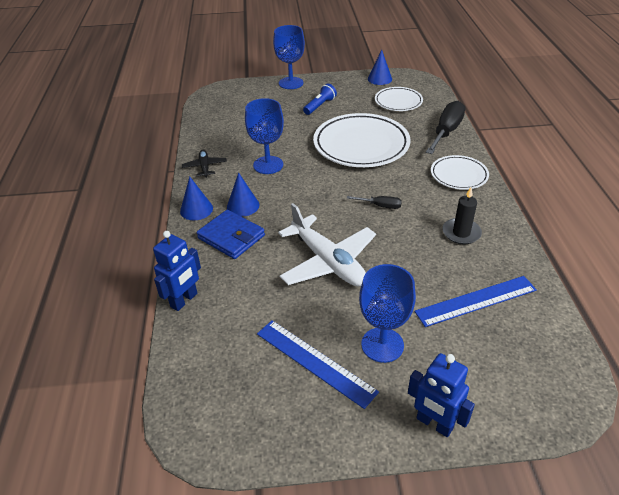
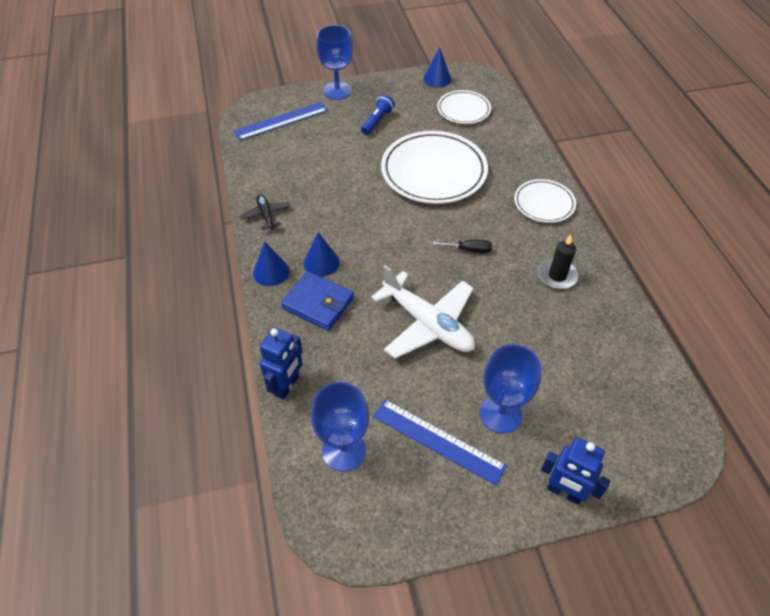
camera: 10 degrees left, 10 degrees up
blue goblet [245,98,284,174] -> blue goblet moved to [311,382,369,472]
blue ruler [415,276,537,327] -> blue ruler moved to [234,102,328,141]
black screwdriver [426,101,465,154] -> none

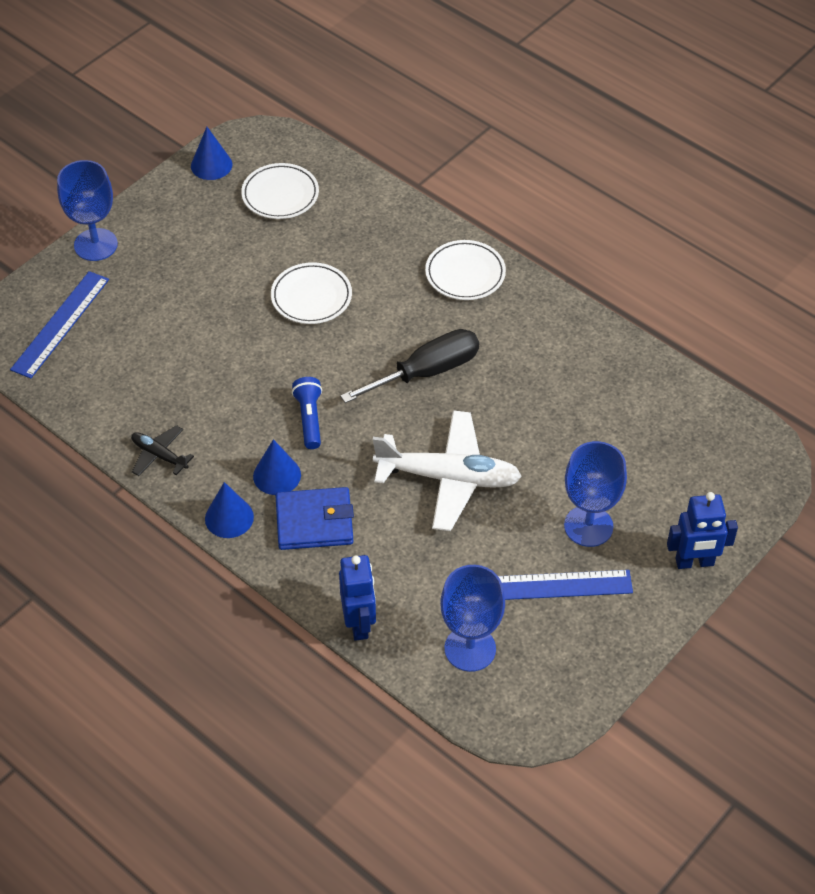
camera: 35 degrees left, 0 degrees up
blue flashlight [361,95,395,135] -> blue flashlight moved to [292,377,322,449]
white plate [381,131,488,204] -> white plate [271,262,352,324], size x0.55
black screwdriver [433,239,492,253] -> black screwdriver [340,329,479,403], size x2.00
black candle [538,235,579,289] -> none

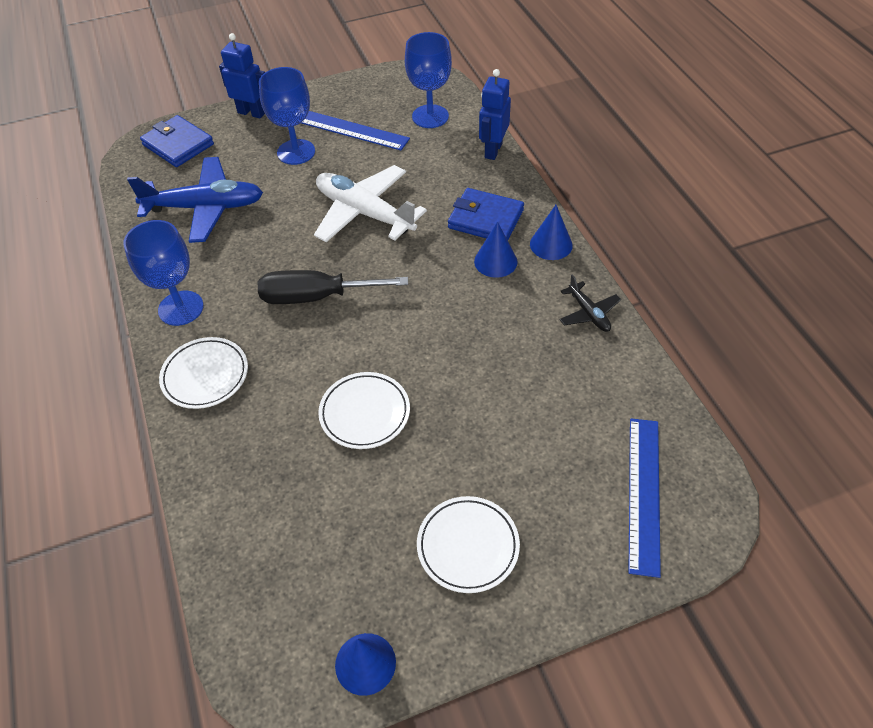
camera: 150 degrees left, 0 degrees up
blue ruler [10,271,109,379] -> blue ruler turned 45 degrees counterclockwise [628,418,661,578]
blue goblet [57,160,118,261] -> blue goblet moved to [123,220,204,326]
white plate [241,163,319,219] -> white plate moved to [417,496,520,593]
blue flashlight [292,377,322,449] -> none
none -> blue plane [127,157,263,243]
none -> blue wallet [140,115,214,167]

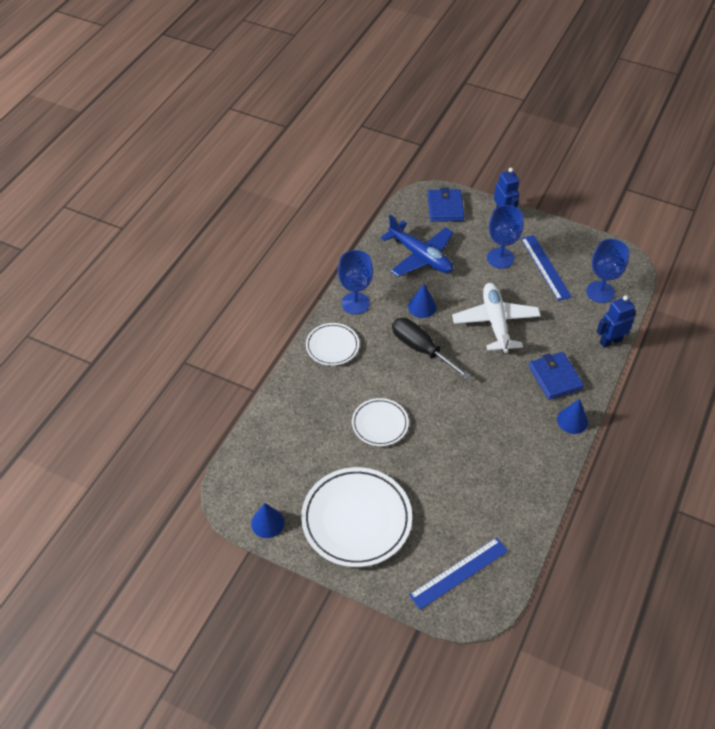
camera: 45 degrees right, 0 degrees up
white plate [417,496,520,593] -> white plate [301,467,412,567], size x1.81
blue cone [474,221,517,278] -> blue cone moved to [408,284,436,318]
black plane [559,274,621,332] -> none

